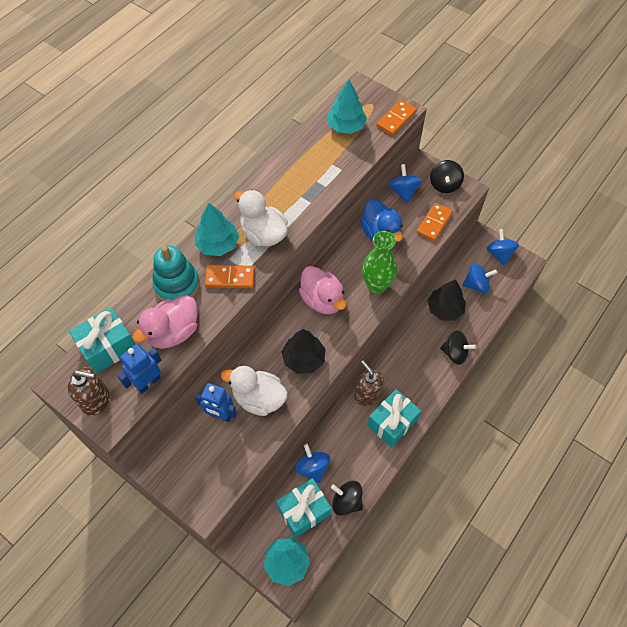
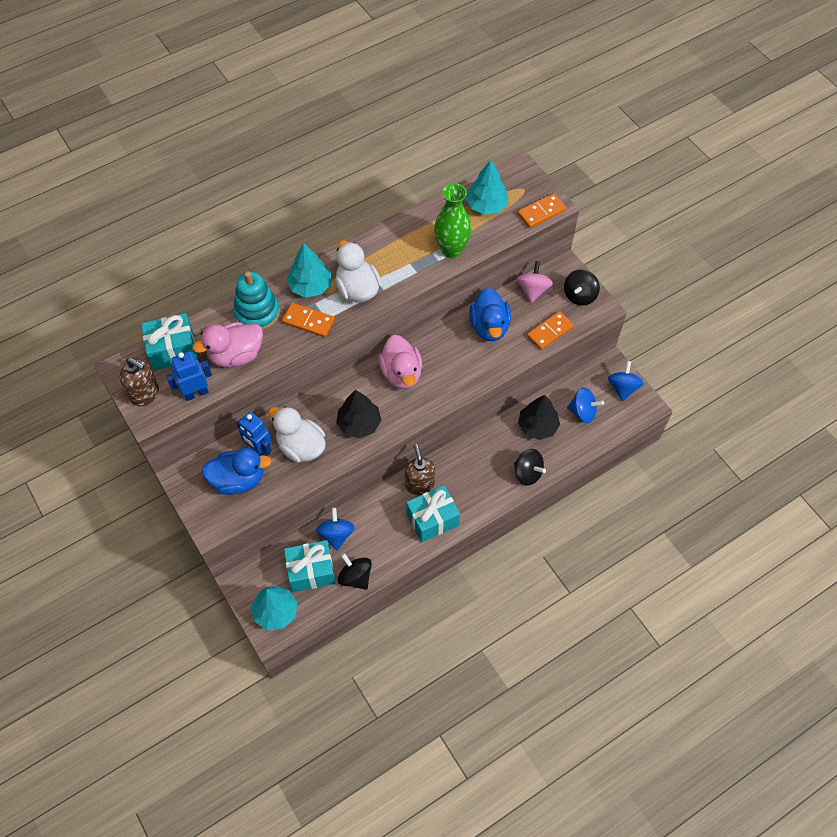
camera: 20 degrees right, 0 degrees up
green vase [362,231,397,294] -> green vase moved to [434,183,471,258]
blue spinning top [389,164,422,203] -> pink spinning top [517,261,553,303]
none -> blue duck [201,448,272,495]

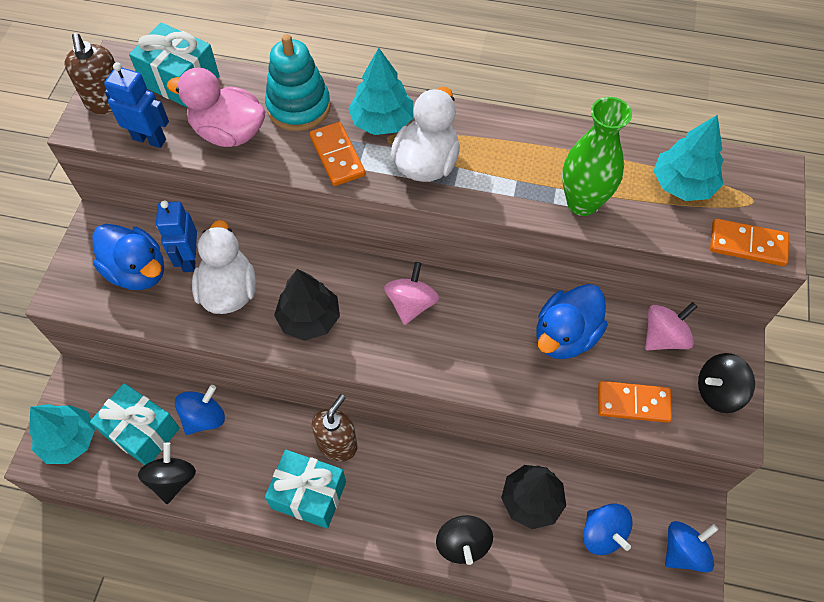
camera: 45 degrees right, 0 degrees up
pink duck [379,335,422,389] -> pink spinning top [384,262,439,325]

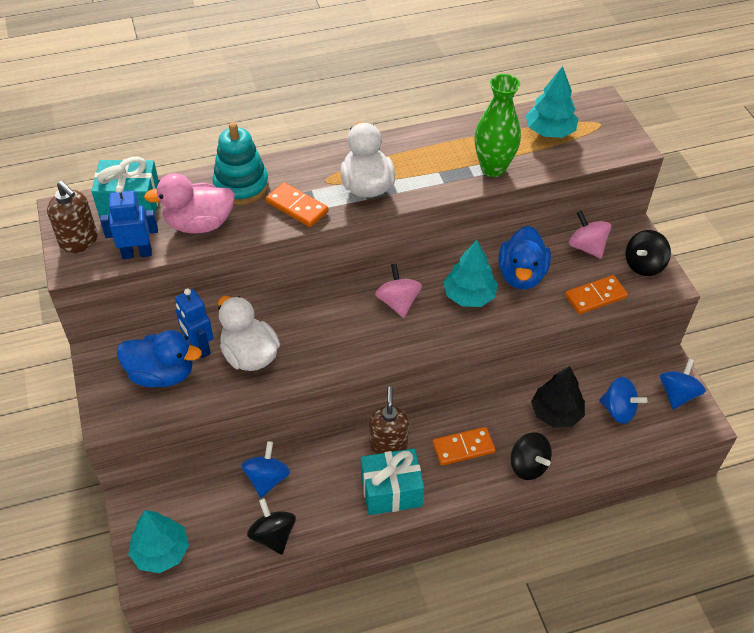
camera: 30 degrees left, 10 degrees down
turquoise gift [90,383,180,465] -> none
black tree [274,269,340,341] -> none
turquoise tree [348,48,413,135] -> turquoise tree moved to [443,240,498,307]
pink spinning top [645,302,698,350] -> pink spinning top turned 60 degrees counterclockwise [569,210,611,259]
orange domino [710,219,789,266] -> orange domino moved to [433,427,496,466]

